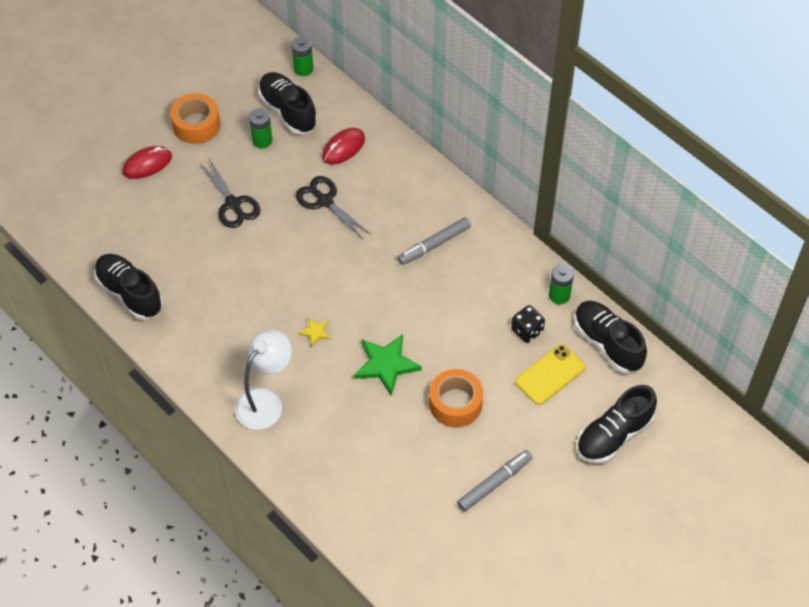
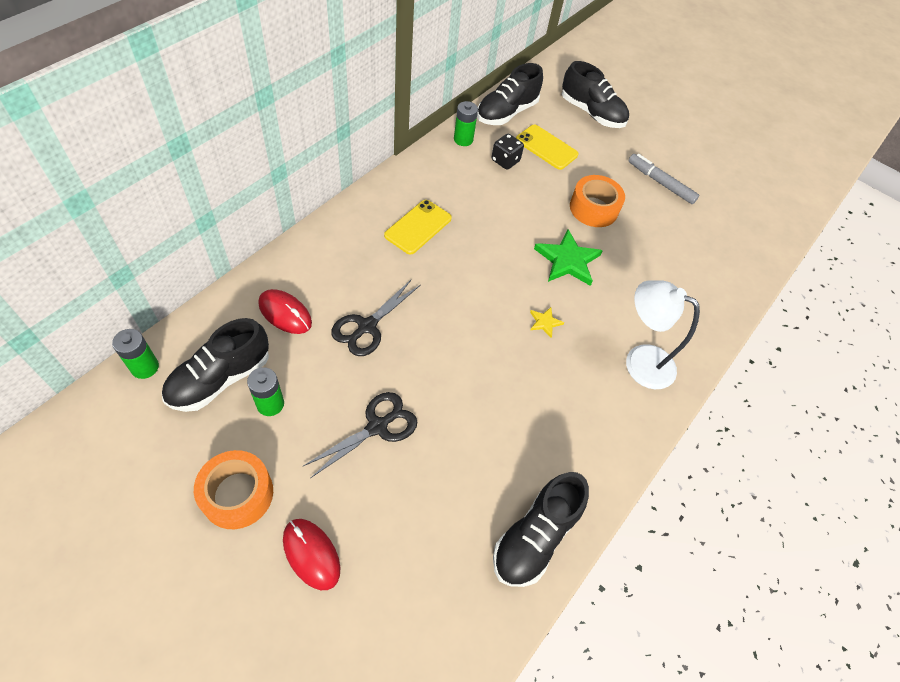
camera: 105 degrees left, 0 degrees up
grey marker [398,217,471,265] -> yellow phone [384,200,452,255]

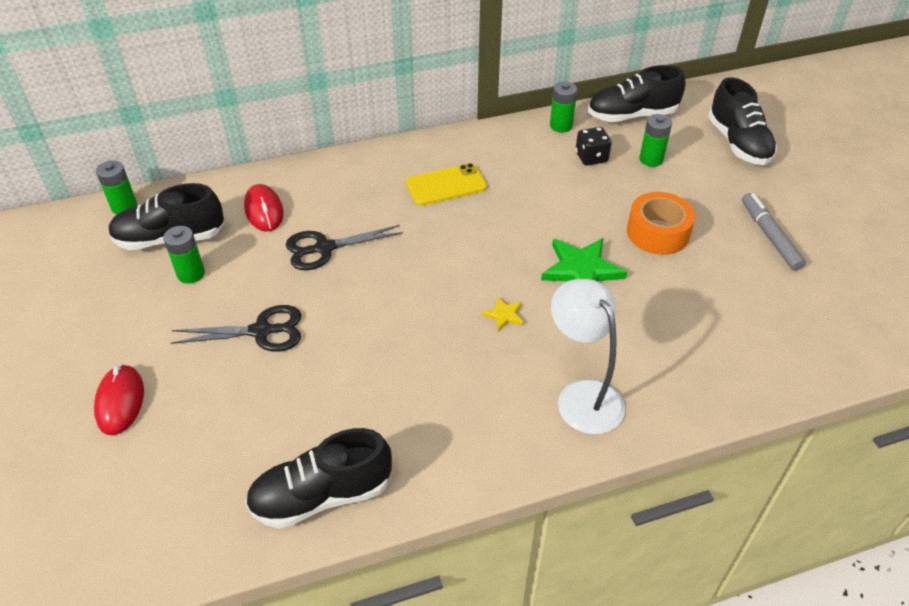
camera: 40 degrees right, 10 degrees down
orange tape [194,450,273,529] -> none
yellow phone [516,124,579,170] -> green battery [639,114,672,167]

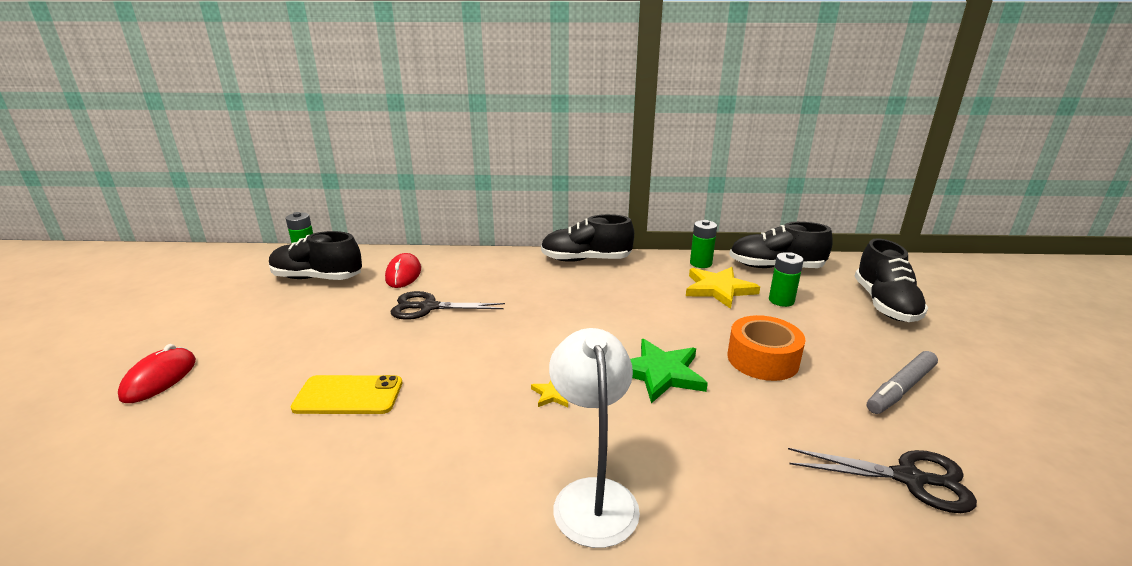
camera: 20 degrees right, 20 degrees down
green battery [163,226,205,284] -> none
black scissors [171,305,301,352] -> black scissors moved to [788,448,977,513]
black shoe [245,428,392,529] -> black shoe moved to [541,214,634,262]
yellow phone [406,163,487,206] -> yellow phone moved to [291,375,402,414]
black dice [576,127,612,166] -> yellow star [686,267,760,309]
grey marker [742,193,806,271] -> grey marker turned 135 degrees counterclockwise [867,351,938,414]

